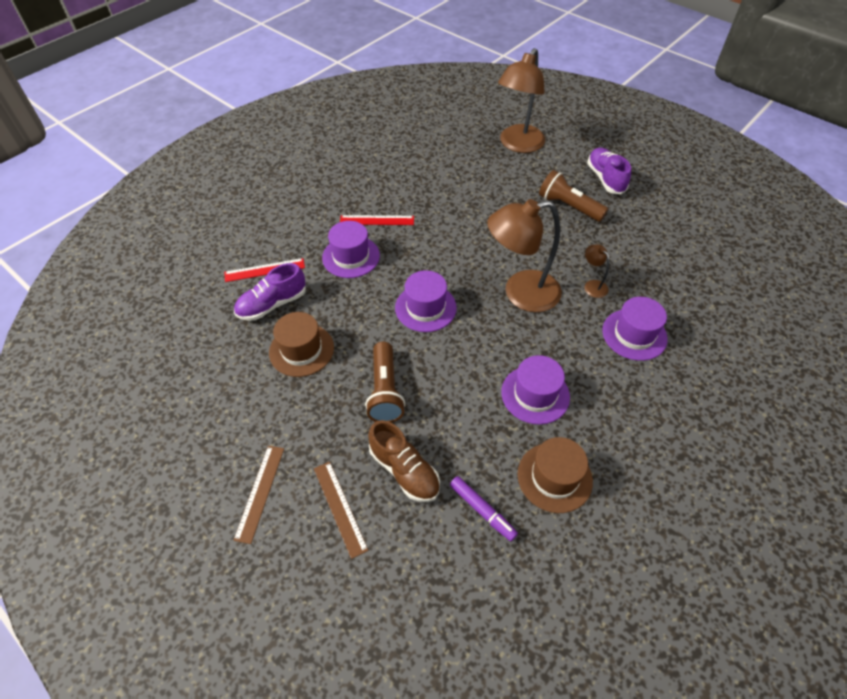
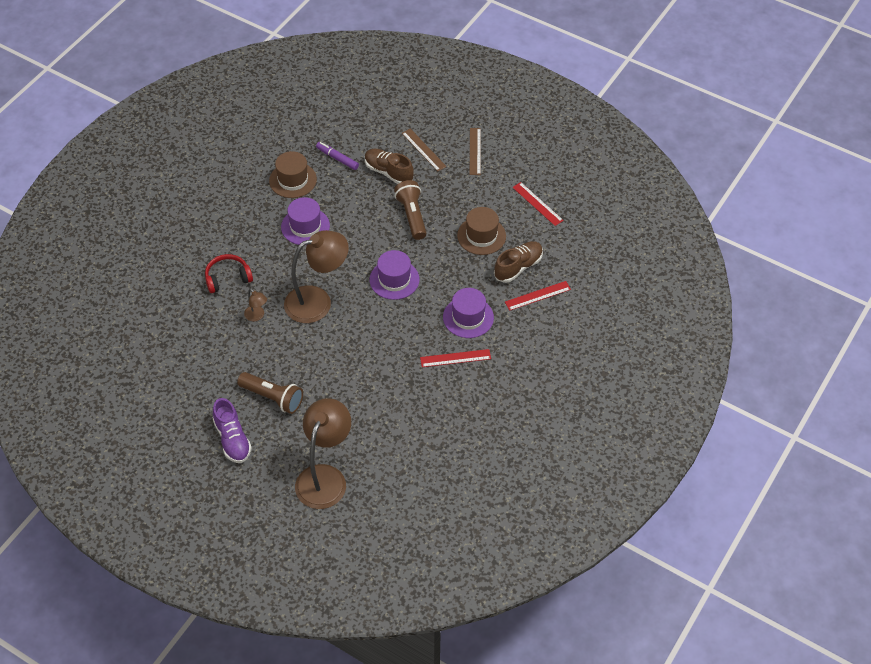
camera: 170 degrees right, 0 degrees up
purple shoe [234,263,306,321] -> brown shoe [494,241,543,283]
purple hat [602,297,668,361] -> red headphones [205,254,253,293]
none -> red ruler [512,182,564,226]

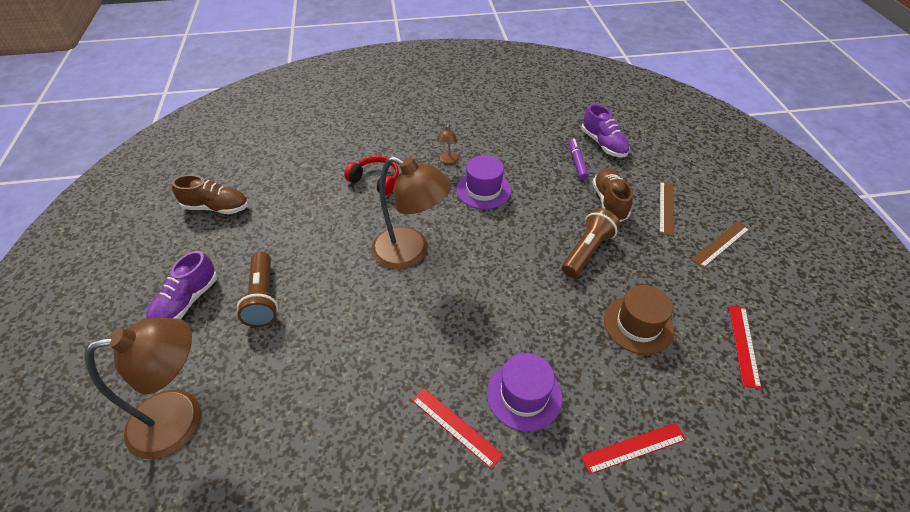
camera: 50 degrees right, 5 degrees down
brown lamp [244,289,267,321] -> brown lamp moved to [437,124,459,165]
brown hat [269,151,317,198] -> none
purple hat [369,250,420,300] -> none
brown shoe [494,241,543,283] -> brown shoe moved to [172,175,248,214]
red ruler [505,281,571,311] -> red ruler turned 45 degrees counterclockwise [581,423,686,474]
none -> purple shoe [582,104,630,157]

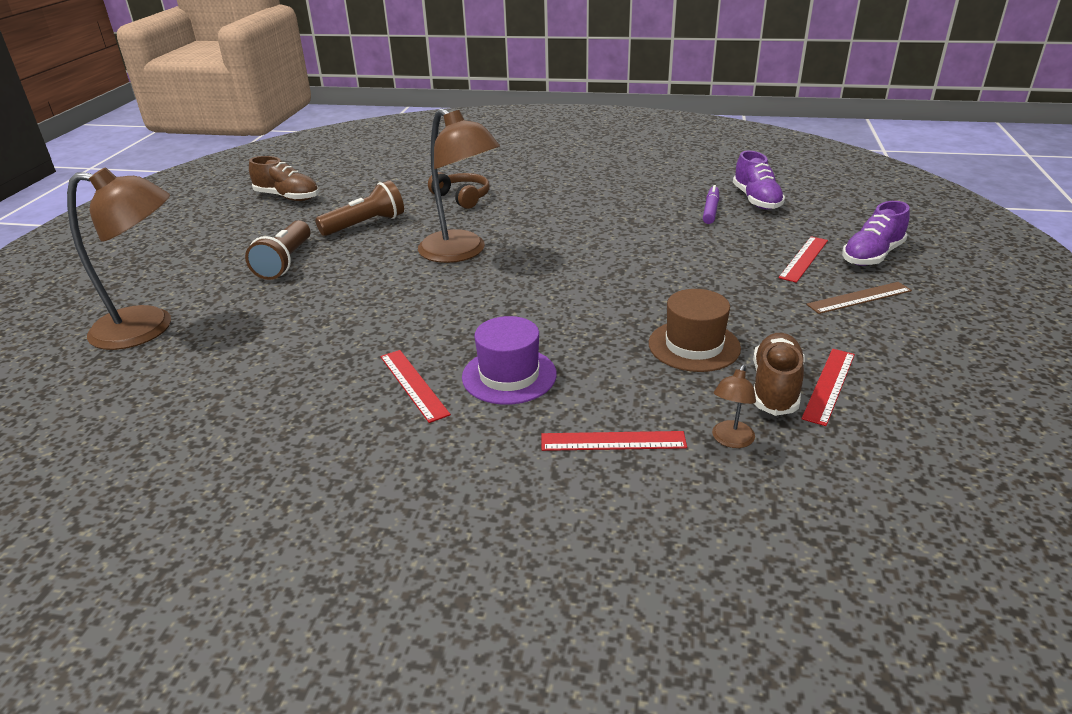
camera: 20 degrees right, 15 degrees down
purple shoe [146,251,218,319] -> purple shoe moved to [842,201,910,266]
red headphones [344,156,399,195] -> brown headphones [428,172,490,209]
brown lamp [437,124,459,165] -> brown lamp moved to [712,365,756,448]
purple hat [456,155,512,209] -> none
brown flashlight [562,208,620,278] -> brown flashlight moved to [315,180,404,236]
brown shoe [592,168,633,222] -> brown shoe moved to [753,333,805,416]
brown ruler [659,181,674,236] -> red ruler [778,236,828,283]

